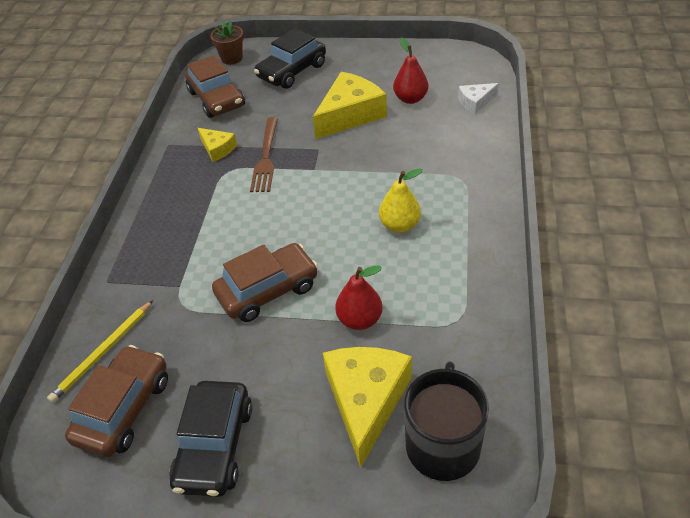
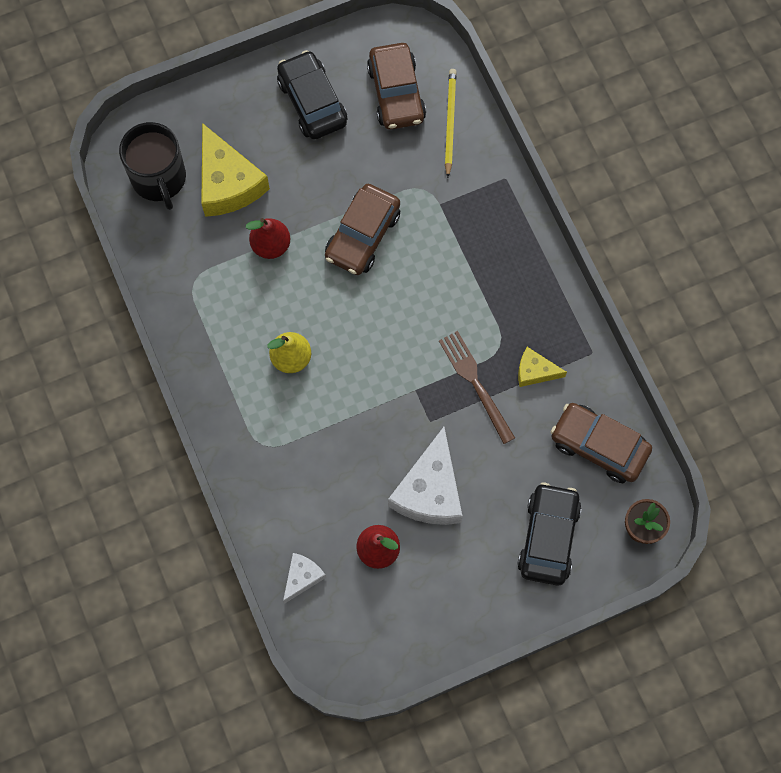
camera: 145 degrees right, 25 degrees up
yellow cheese [313,72,387,139] -> white cheese [388,427,463,525]

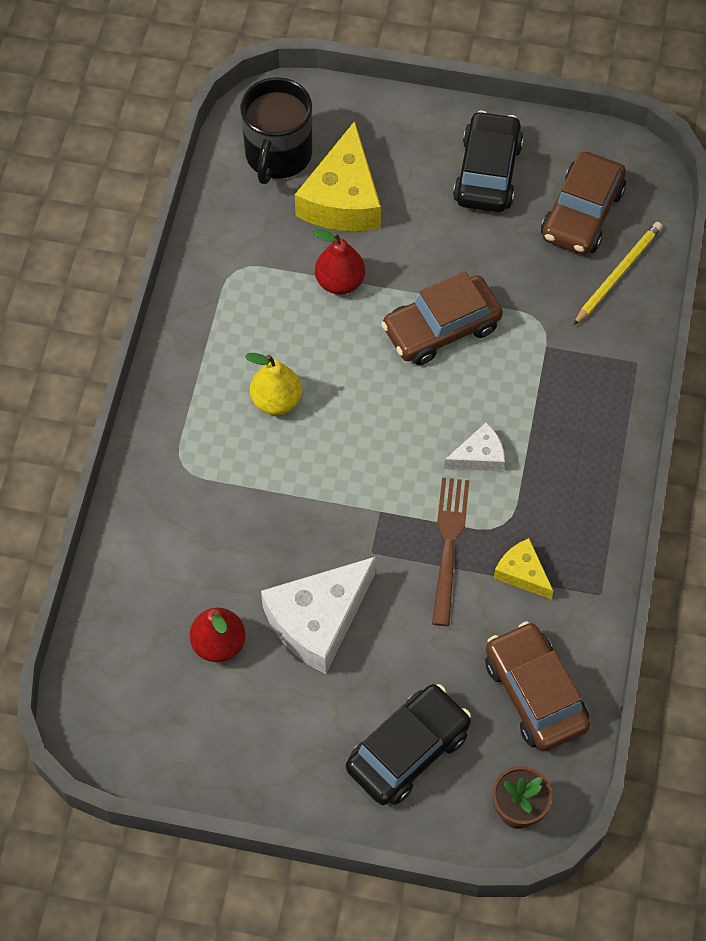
camera: 35 degrees right, 10 degrees down
white cheese [283,553,326,604] -> white cheese moved to [444,422,505,471]

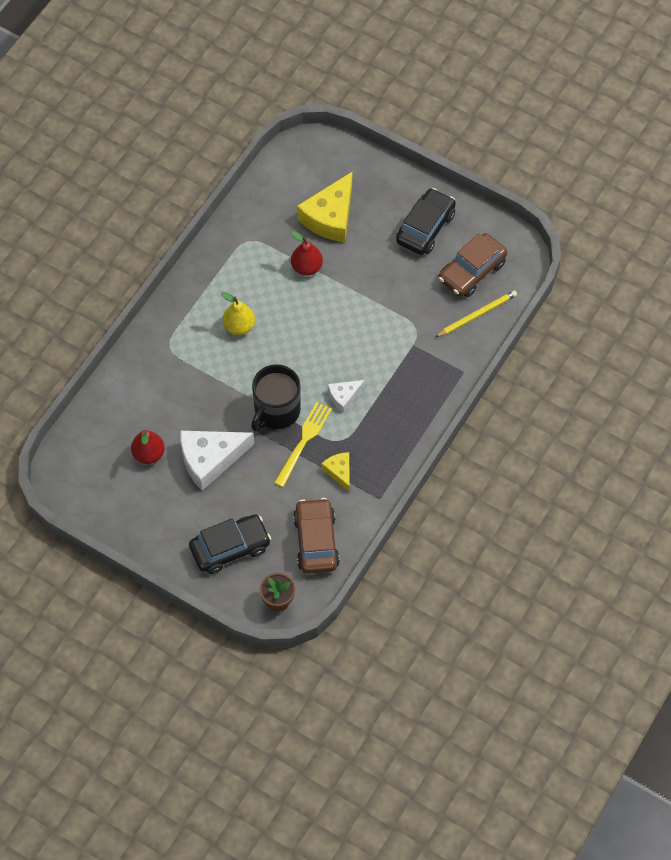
camera: 20 degrees right, 0 degrees up
black mug [240,77,312,184] -> black mug moved to [251,364,301,431]
brown car [381,271,503,365] -> none
brown fork [432,478,470,626] -> yellow fork [274,402,332,487]
white cheese [444,422,505,471] -> white cheese turned 150 degrees clockwise [328,380,365,413]

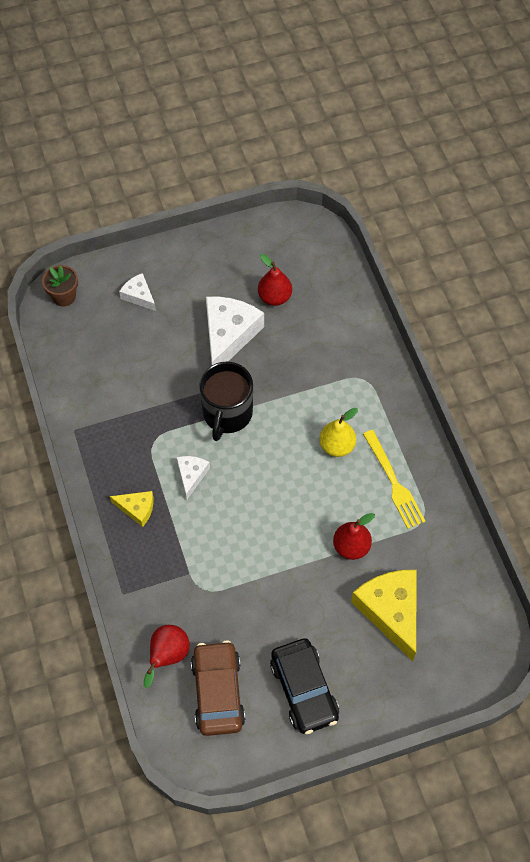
camera: 130 degrees right, 0 degrees up
black car [189,515,271,574] -> white cheese [119,273,156,311]
black mug [251,364,301,431] -> black mug turned 150 degrees counterclockwise [199,362,253,441]
yellow fork [274,402,332,487] -> yellow fork moved to [363,430,425,529]
brown car [293,498,340,574] -> none
yellow cheese [321,452,350,492] -> yellow cheese moved to [110,491,153,527]
yellow pencil [435,290,517,337] -> red pear [144,625,190,688]

